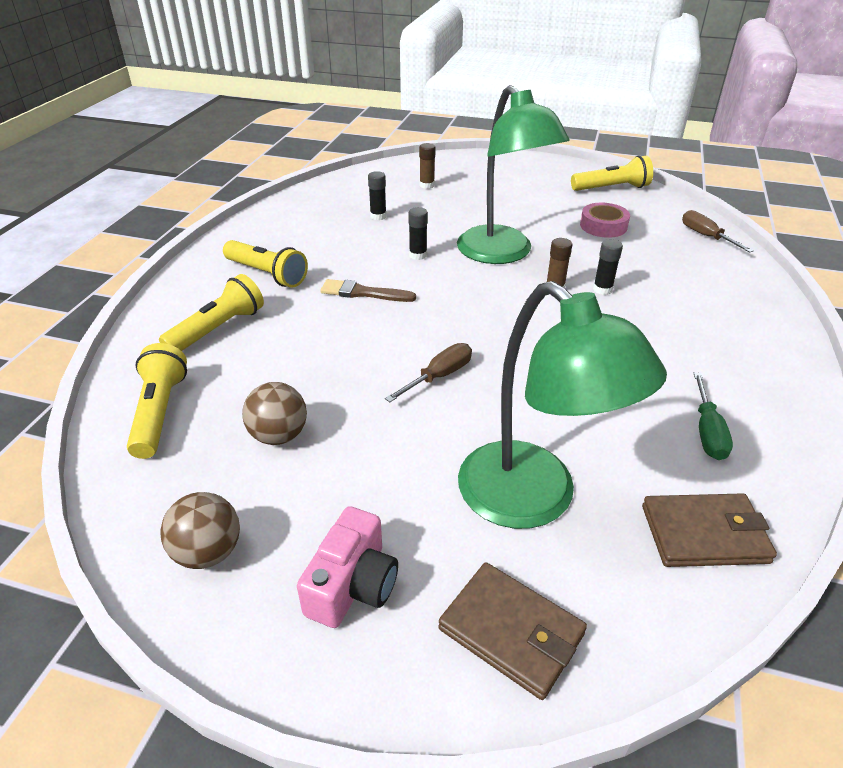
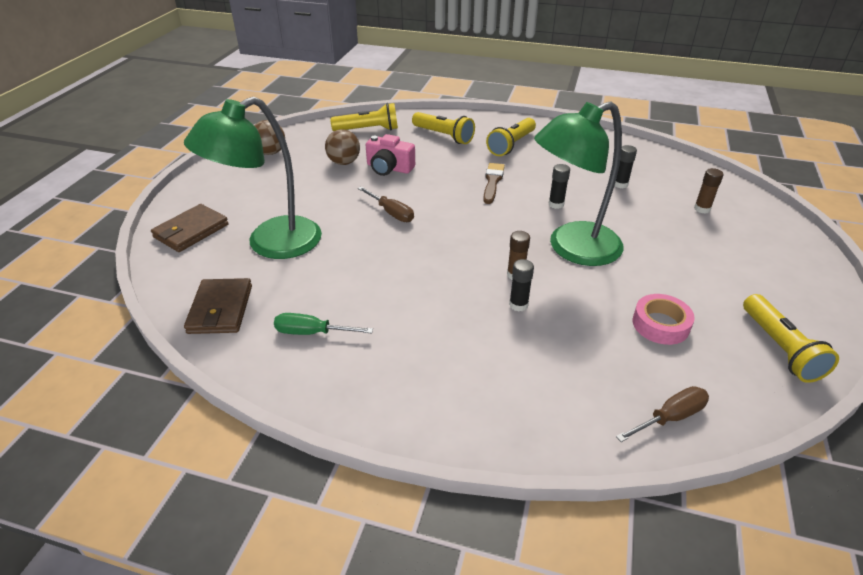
camera: 90 degrees right, 0 degrees up
pink camera [297,506,398,628] -> pink camera moved to [366,134,415,176]

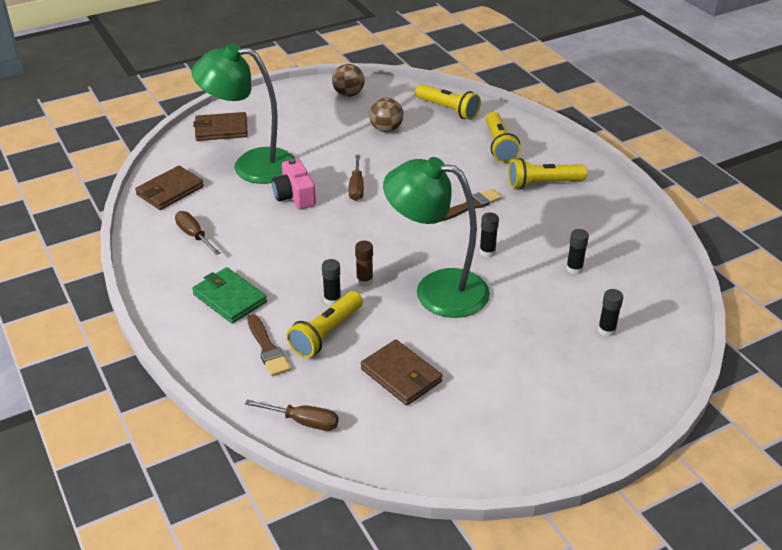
camera: 45 degrees right, 0 degrees up
green screwdriver [274,313,373,335] -> brown screwdriver [175,211,221,255]
pink camera [366,134,415,176] -> pink camera moved to [272,158,316,209]
pink tape [632,294,695,345] -> brown wallet [361,339,442,405]
brown glue stick [694,168,723,214] -> black glue stick [598,289,623,337]
yellow flashlight [743,294,839,383] -> yellow flashlight moved to [287,291,363,358]
none -> green wallet [192,267,267,323]
none -> brown brush [247,314,291,376]

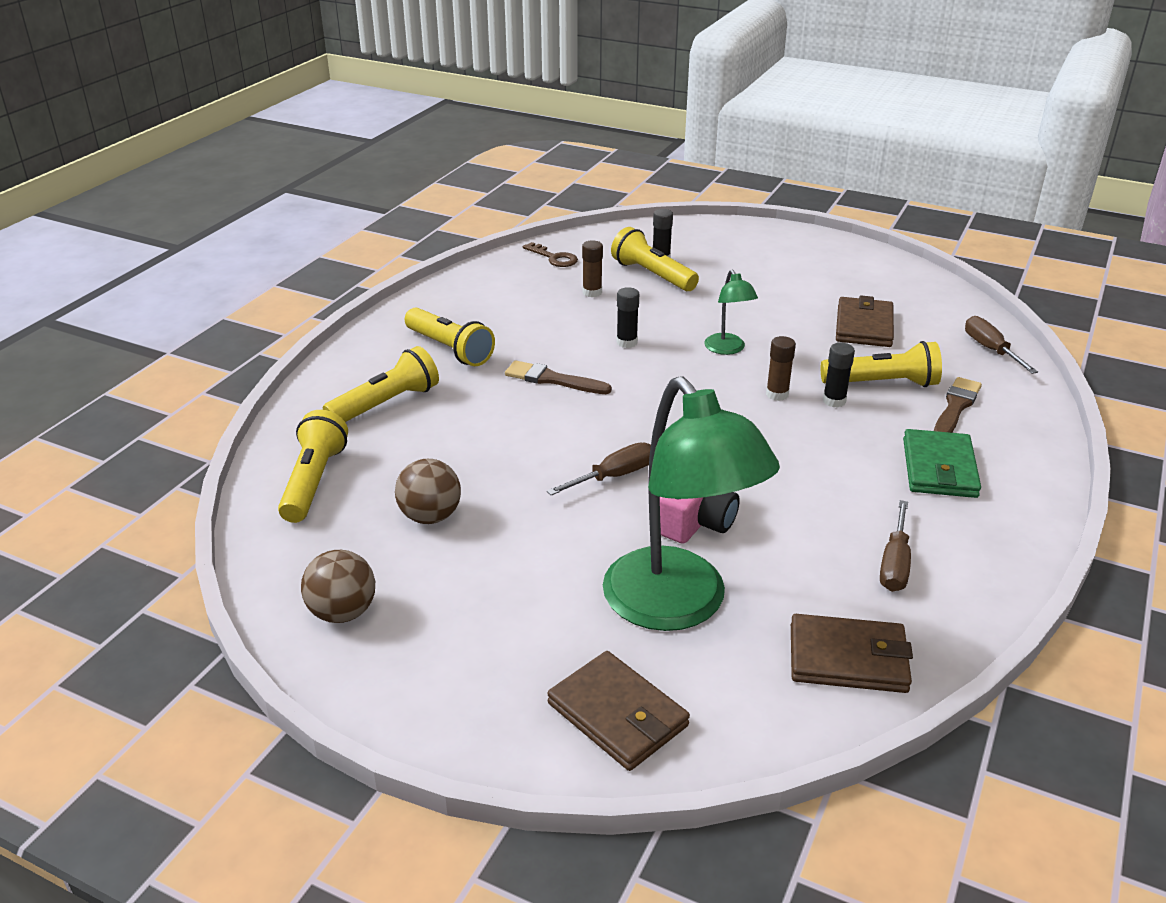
camera: 125 degrees left, 5 degrees down
green lamp [383,157,490,318] -> green lamp [704,269,758,355], size x0.45
black glue stick [566,229,589,274] -> brown glue stick [582,240,603,297]
none -> brown key [523,242,578,267]
none -> yellow flashlight [611,227,699,291]

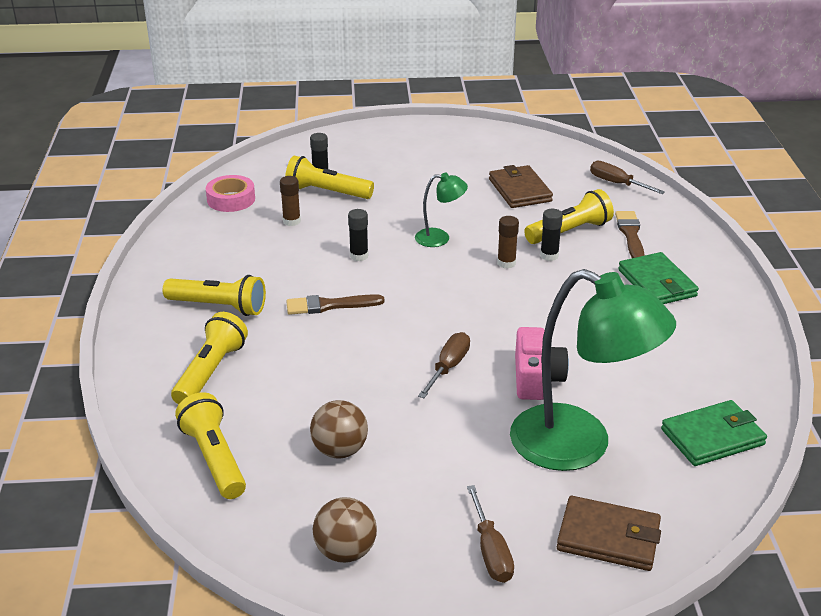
camera: 30 degrees left, 0 degrees up
brown key [523,242,578,267] -> pink tape [206,175,255,212]
green lamp [704,269,758,355] -> green lamp turned 45 degrees counterclockwise [415,173,468,247]
brown wallet [791,614,913,693] -> green wallet [661,400,767,466]
brown screwdriver [880,500,911,592] -> brown screwdriver moved to [467,485,514,583]

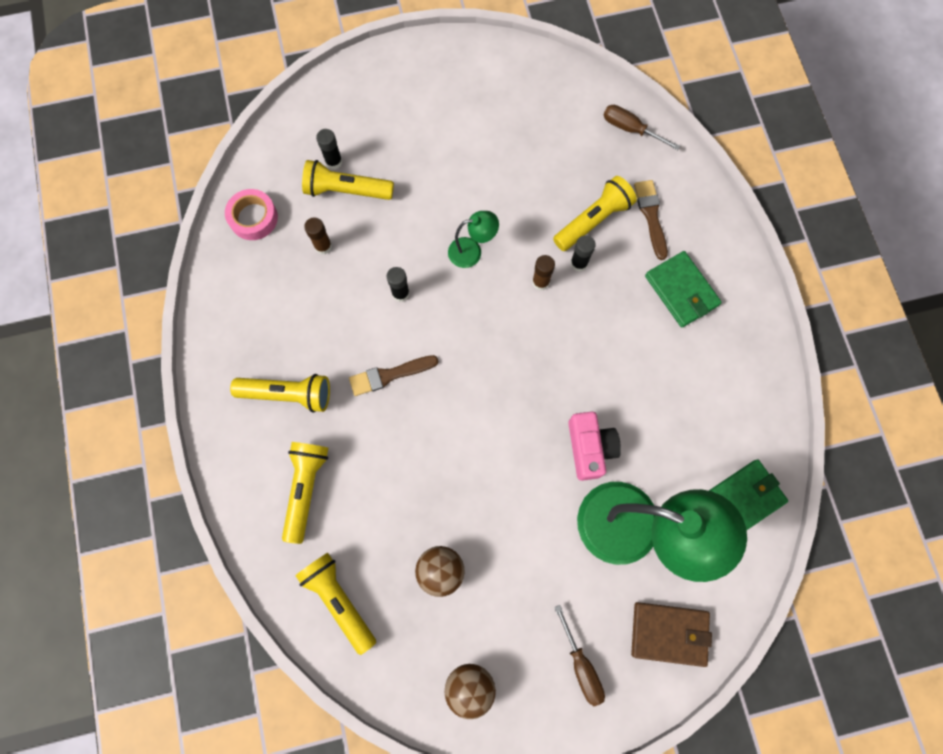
camera: 10 degrees left, 40 degrees up
brown screwdriver [418,332,470,398] -> none
brown wallet [489,165,553,208] -> none

